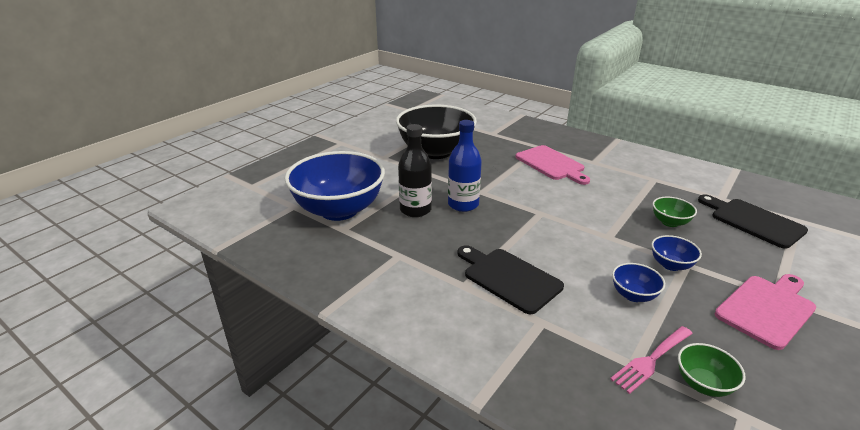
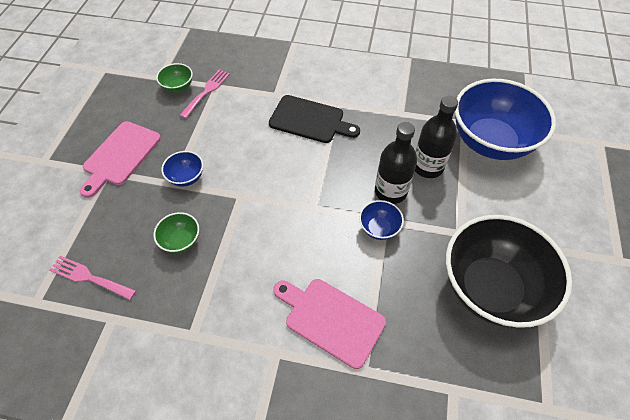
camera: 155 degrees right, 25 degrees up
blue bottle [448,120,482,212] -> black bottle [375,122,417,204]
blue bowl [612,263,665,302] -> blue bowl moved to [359,200,404,240]
black cutting board [698,194,808,249] -> pink fork [49,256,136,300]

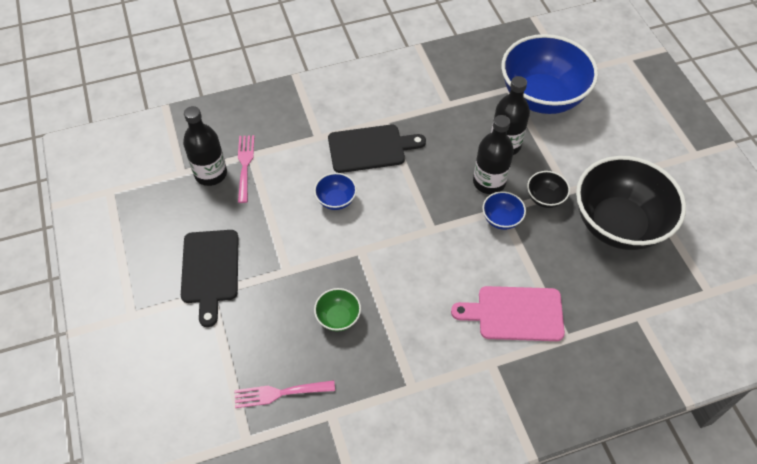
camera: 30 degrees left, 0 degrees up
pink cutting board [80,121,161,198] -> black cutting board [181,230,238,327]
green bowl [156,63,193,93] -> black bottle [183,106,227,186]
blue bowl [161,151,203,187] -> blue bowl moved to [314,173,357,210]
none -> black bowl [527,171,570,208]

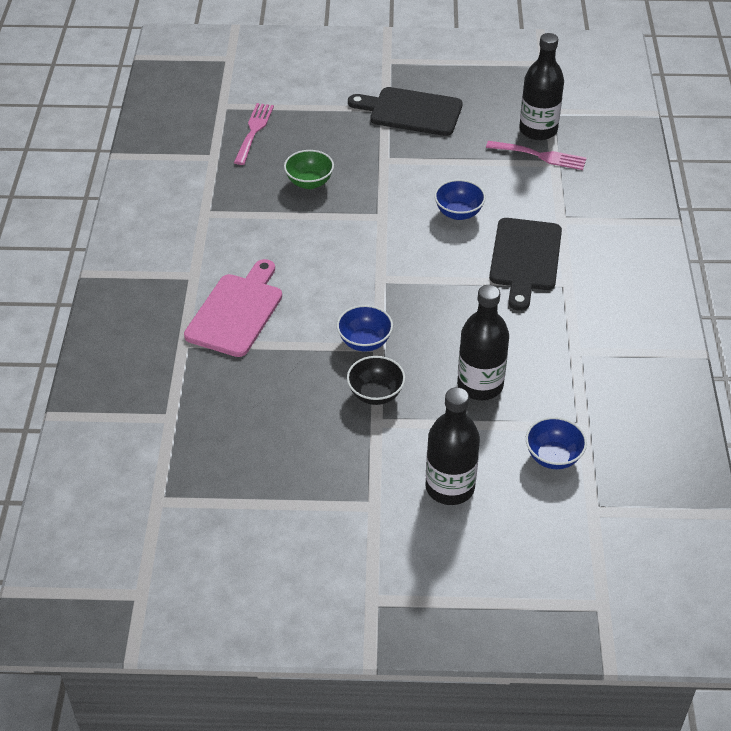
camera: 110 degrees right, 10 degrees down
black bottle [473,115,514,194] -> black bottle moved to [426,387,480,505]
blue bowl [501,34,598,114] -> blue bowl [526,417,587,469], size x0.41
black bowl [576,156,686,250] -> none

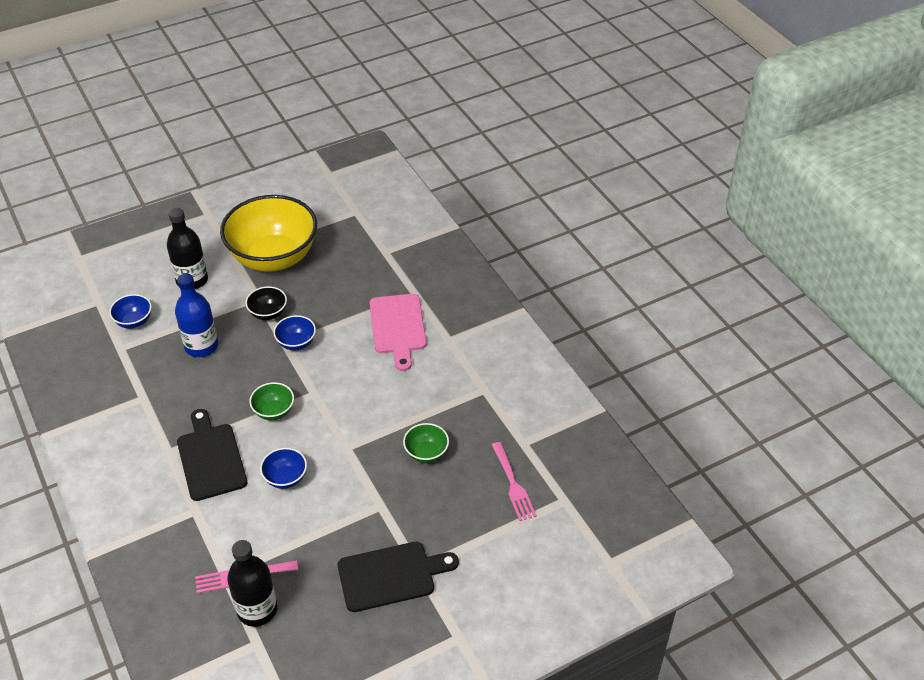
camera: 150 degrees right, 0 degrees up
black bottle [457,285,509,400] -> blue bottle [175,273,218,357]
none -> yellow bowl [220,195,317,272]
none -> green bowl [249,382,294,420]

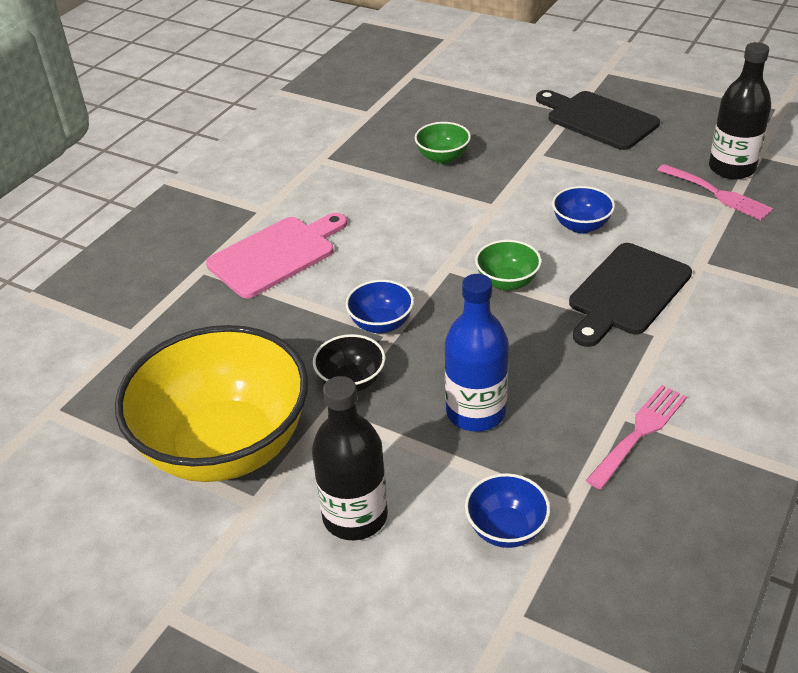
camera: 120 degrees left, 5 degrees down
pink fork [492,442,537,521] -> pink fork moved to [586,385,687,490]

